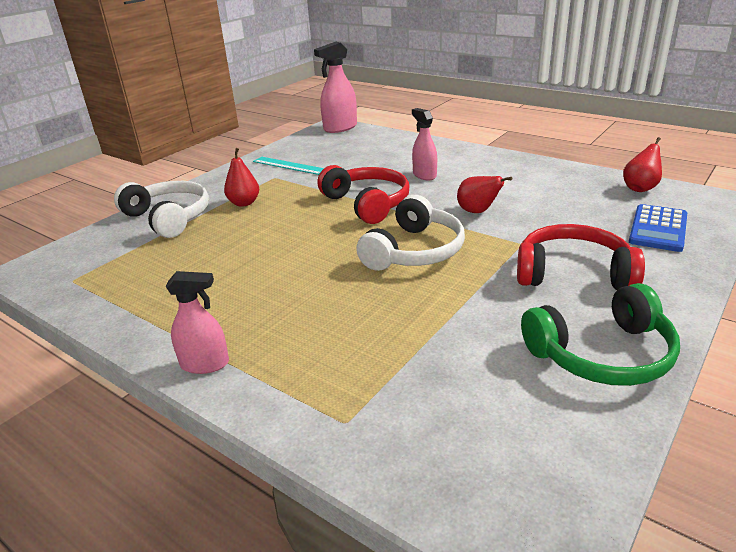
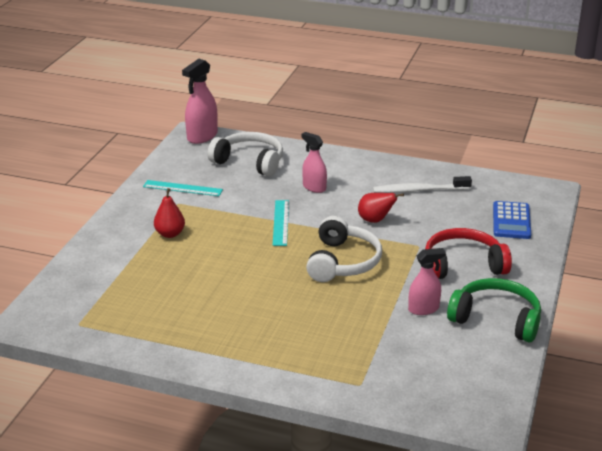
camera: 20 degrees left, 0 degrees up
white headphones [114,181,209,238] -> white headphones moved to [208,132,283,177]
pink spray bottle [165,271,229,374] -> pink spray bottle moved to [408,248,446,315]
red headphones [317,165,409,224] -> turquoise ruler [273,200,289,246]
green headphones [521,283,680,386] -> green headphones turned 120 degrees counterclockwise [447,278,541,342]
red pear [623,137,662,192] -> none
none -> white toothbrush [373,176,472,193]

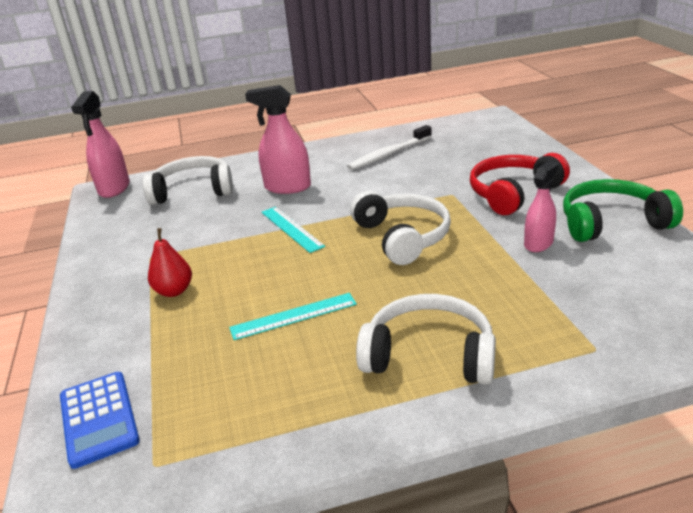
camera: 30 degrees left, 0 degrees up
turquoise ruler [143,180,223,196] -> turquoise ruler moved to [229,293,357,340]
pink spray bottle [302,132,327,193] -> pink spray bottle [245,85,311,194], size x1.51
red pear [358,193,404,223] -> none
blue calculator [493,201,531,239] -> blue calculator moved to [60,372,140,469]
none -> white headphones [356,294,496,385]

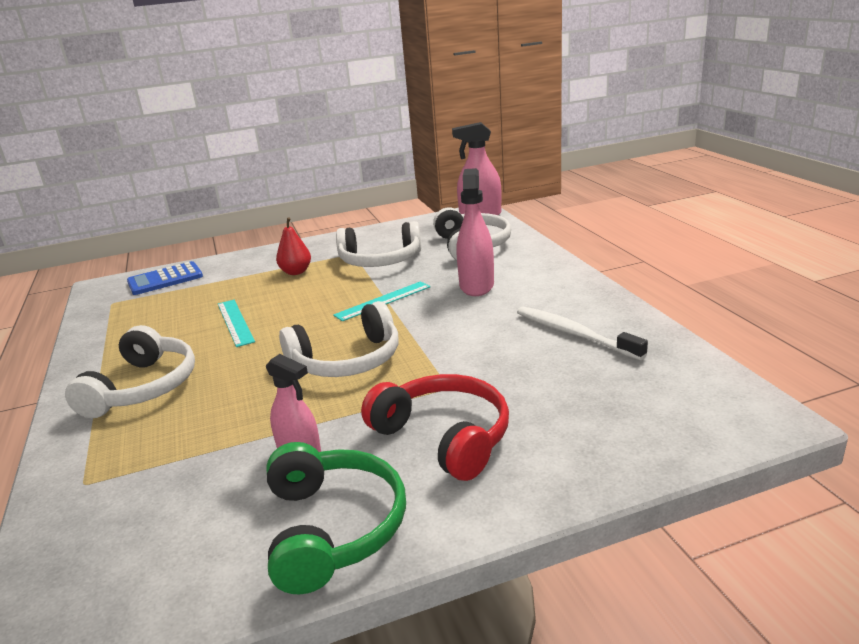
camera: 85 degrees right, 5 degrees down
none -> white headphones [336,221,421,267]

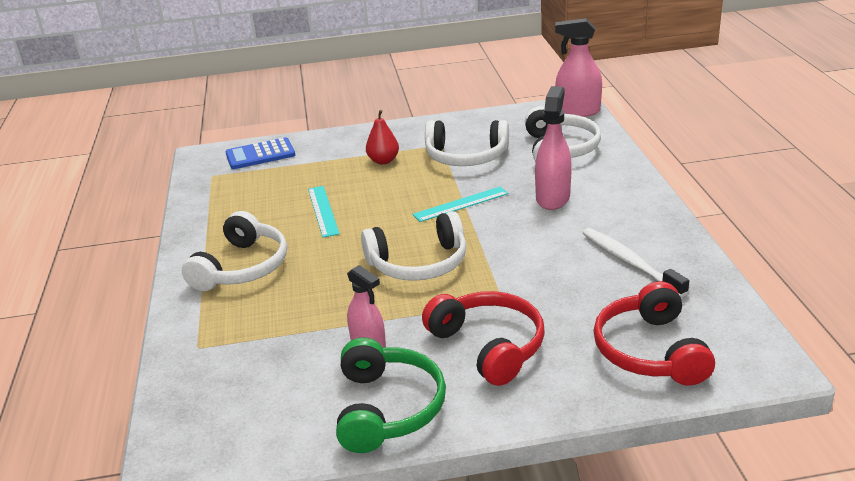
camera: 10 degrees right, 5 degrees up
none -> red headphones [593,281,715,385]

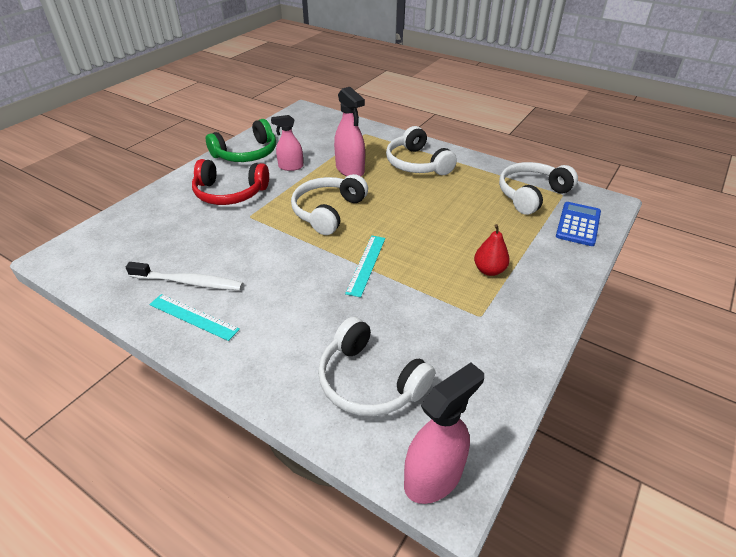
camera: 130 degrees right, 10 degrees up
turquoise ruler [308,186,340,237] -> turquoise ruler moved to [149,294,240,341]
green headphones [336,338,446,453] -> green headphones turned 75 degrees counterclockwise [206,119,276,162]
white headphones [425,120,509,166] -> white headphones moved to [499,162,578,215]
pink spray bottle [535,86,572,210] -> pink spray bottle moved to [334,87,365,176]
red headphones [593,281,715,385] -> none

